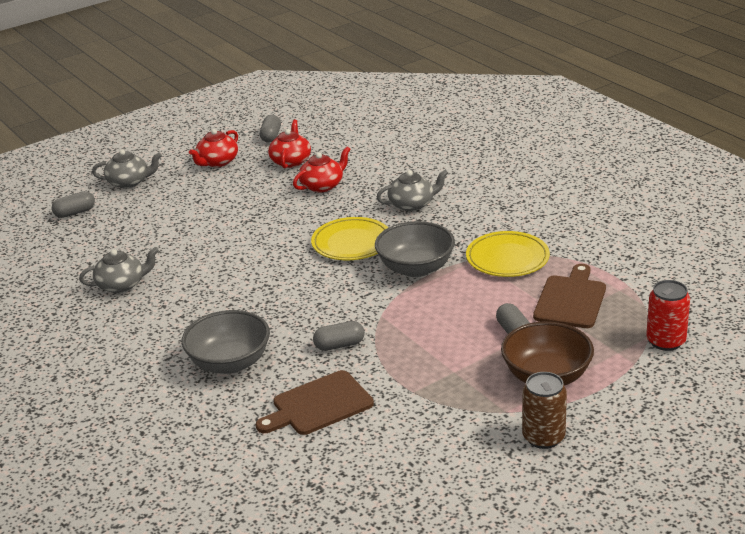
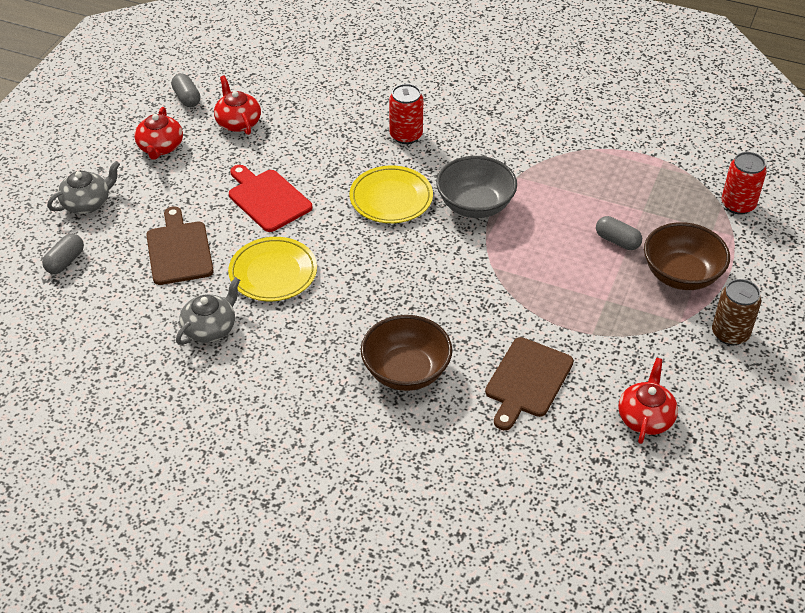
camera: 35 degrees left, 15 degrees up
grey bowl [182,310,270,374] -> brown bowl [361,315,452,391]
red teapot [293,147,350,192] -> red teapot moved to [618,358,678,444]
grey capsule [313,321,365,351] -> none
grey teapot [377,169,448,211] -> red can [389,84,423,144]
yellow plate [466,231,550,277] -> yellow plate moved to [228,237,317,301]
brown cutting board [533,264,606,328] -> brown cutting board moved to [146,207,214,285]
none -> red cutting board [229,165,312,232]

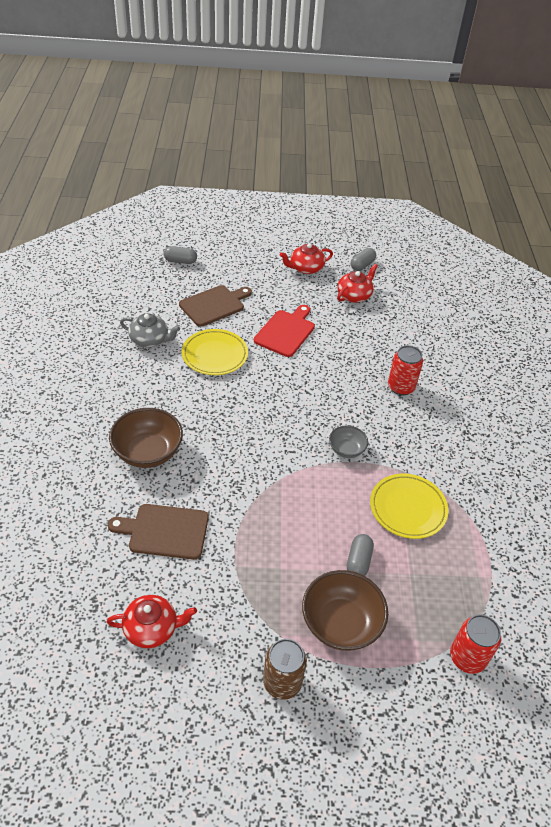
camera: 65 degrees right, 0 degrees up
grey teapot [47,161,120,214] -> none
yellow plate [349,166,433,223] -> yellow plate moved to [370,474,448,539]
grey bowl [436,156,517,218] -> grey bowl [329,426,368,458], size x0.56

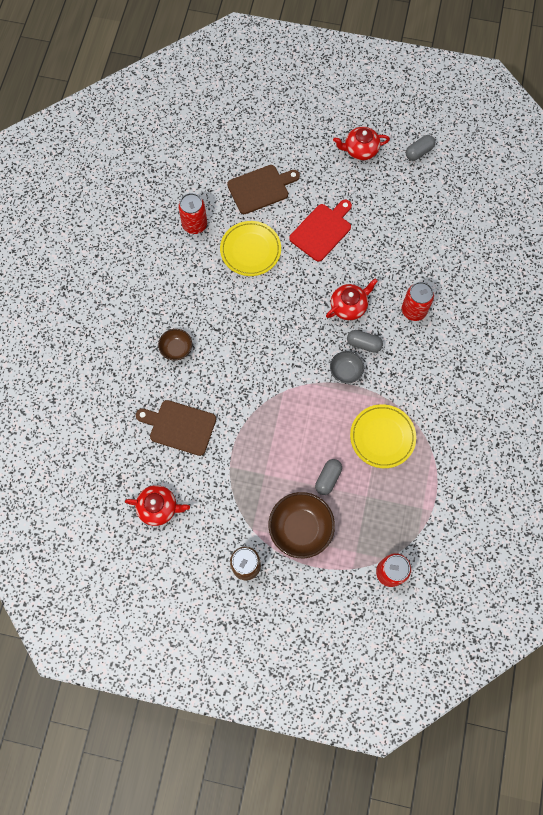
camera: 15 degrees right, 25 degrees up
brown bowl [109,408,183,468] -> brown bowl [158,329,192,361], size x0.56
grey teapot [120,313,180,347] -> red can [178,193,207,234]
grey capsule [164,246,197,264] -> grey capsule moved to [347,330,383,353]
red teapot [337,264,378,303] -> red teapot moved to [326,278,378,320]

